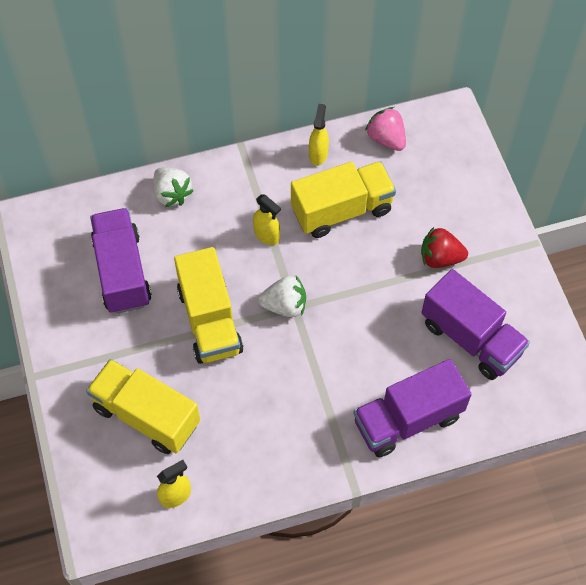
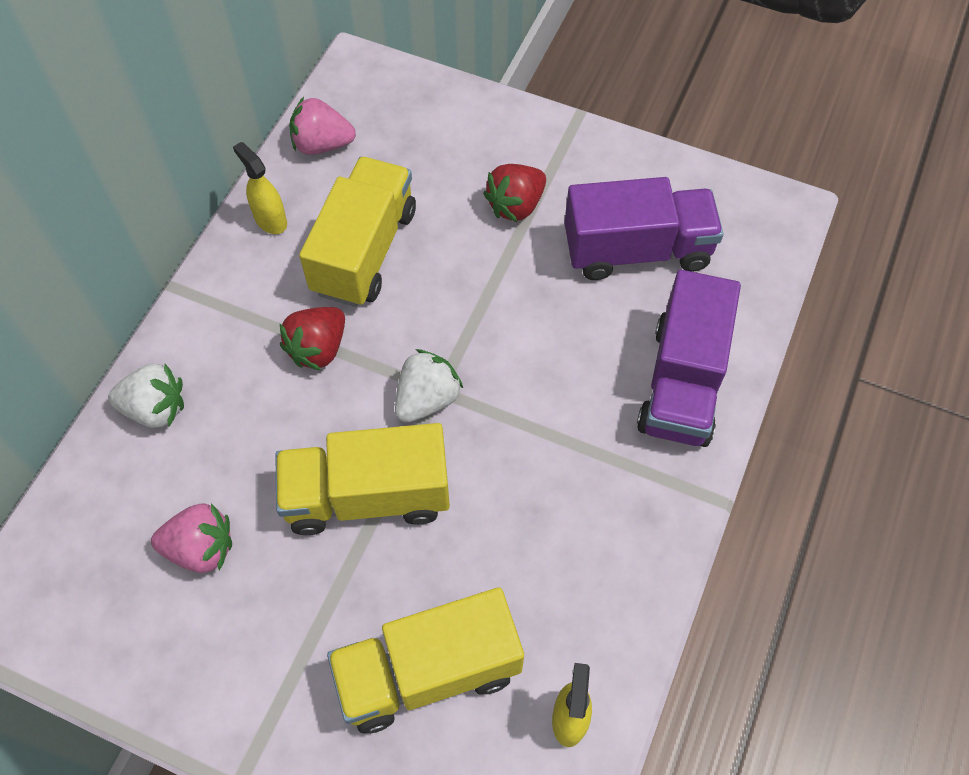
camera: 50 degrees left, 0 degrees up
purple truck [90,208,152,314] -> pink strawberry [151,503,232,573]
yellow truck [174,247,244,364] -> yellow truck turned 150 degrees clockwise [275,423,450,535]
yellow spray bottle [253,194,281,245] -> red strawberry [280,307,345,371]

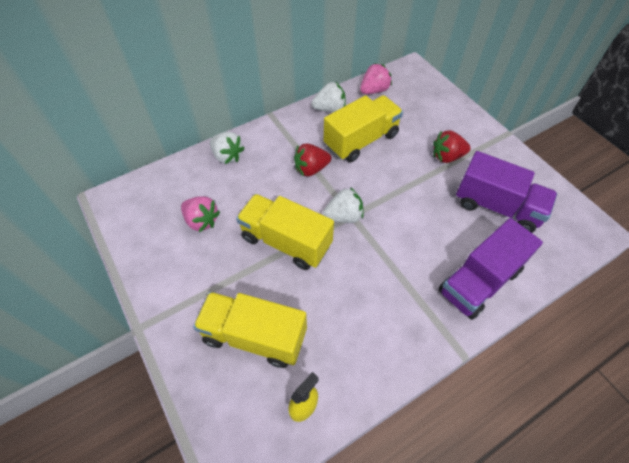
camera: 35 degrees right, 5 degrees down
yellow spray bottle [233,142,287,234] -> white strawberry [311,82,346,112]
pink strawberry [289,97,356,155] -> pink strawberry turned 105 degrees clockwise [360,63,392,94]

